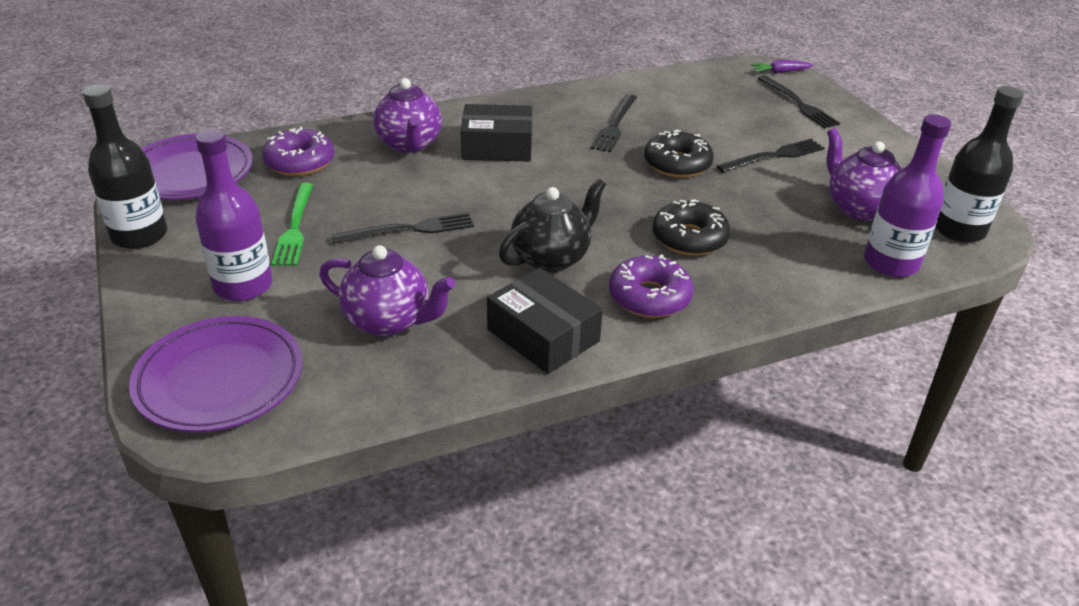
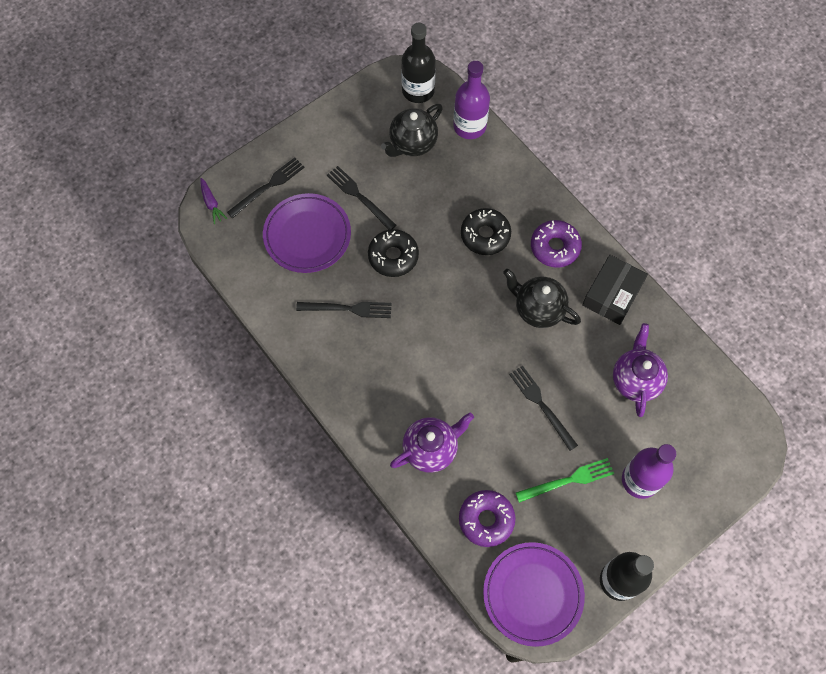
camera: 105 degrees left, 30 degrees up
purple plate [129,316,303,433] -> purple plate moved to [263,193,351,273]
black box [461,104,532,162] -> none
purple teapot [827,128,901,221] -> black teapot [381,104,443,157]

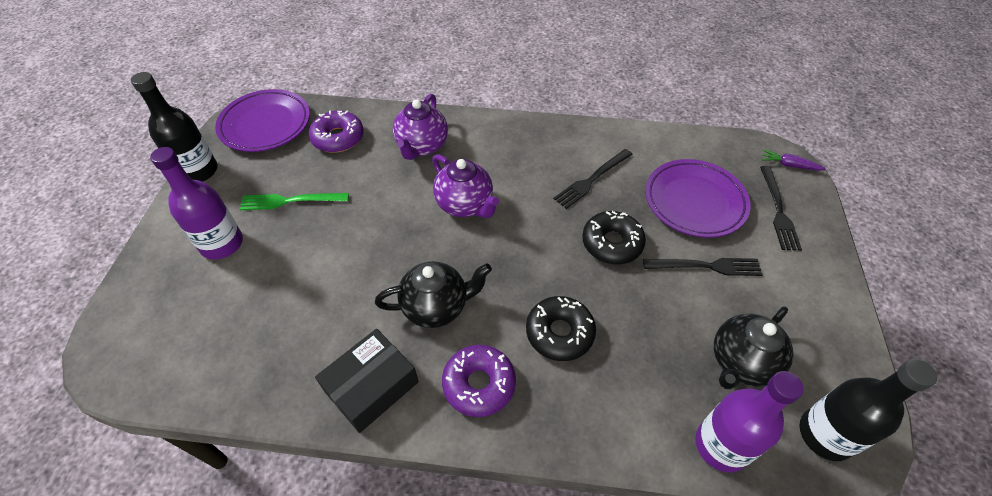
camera: 135 degrees right, 15 degrees down
black teapot [381,104,443,157] -> black teapot turned 135 degrees counterclockwise [714,306,794,389]
black fork [509,365,578,451] -> none
green fork [516,458,614,503] -> green fork turned 60 degrees clockwise [239,193,349,210]
black box [582,255,648,325] -> black box turned 60 degrees clockwise [315,329,419,433]
purple teapot [613,323,668,417] -> purple teapot moved to [432,154,499,218]

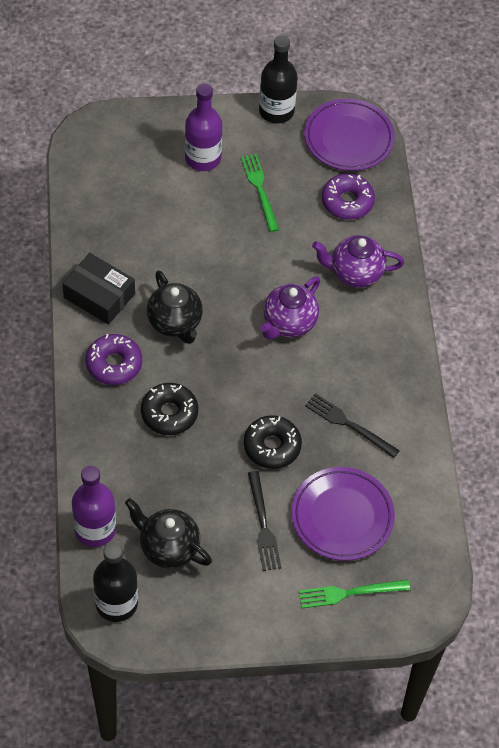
camera: 75 degrees right, 5 degrees up
black fork [760,166,802,251] -> green fork [299,580,410,608]
purple carrot [762,149,826,171] -> none

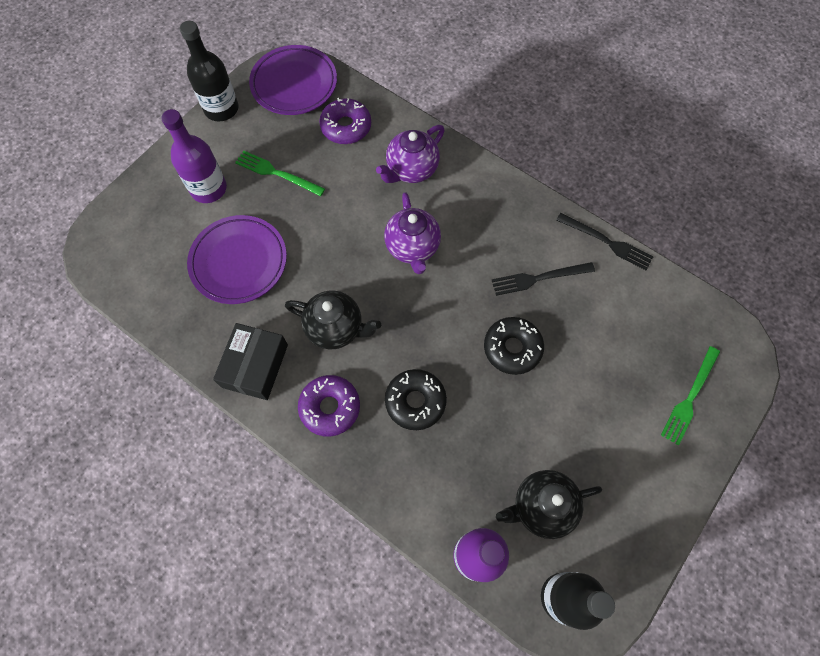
camera: 45 degrees left, 10 degrees up
black box [62,253,135,325] -> black box turned 60 degrees counterclockwise [213,323,288,400]
black fork [248,471,282,571] -> black fork moved to [556,213,654,270]
purple plate [291,467,395,561] -> purple plate moved to [187,215,287,304]

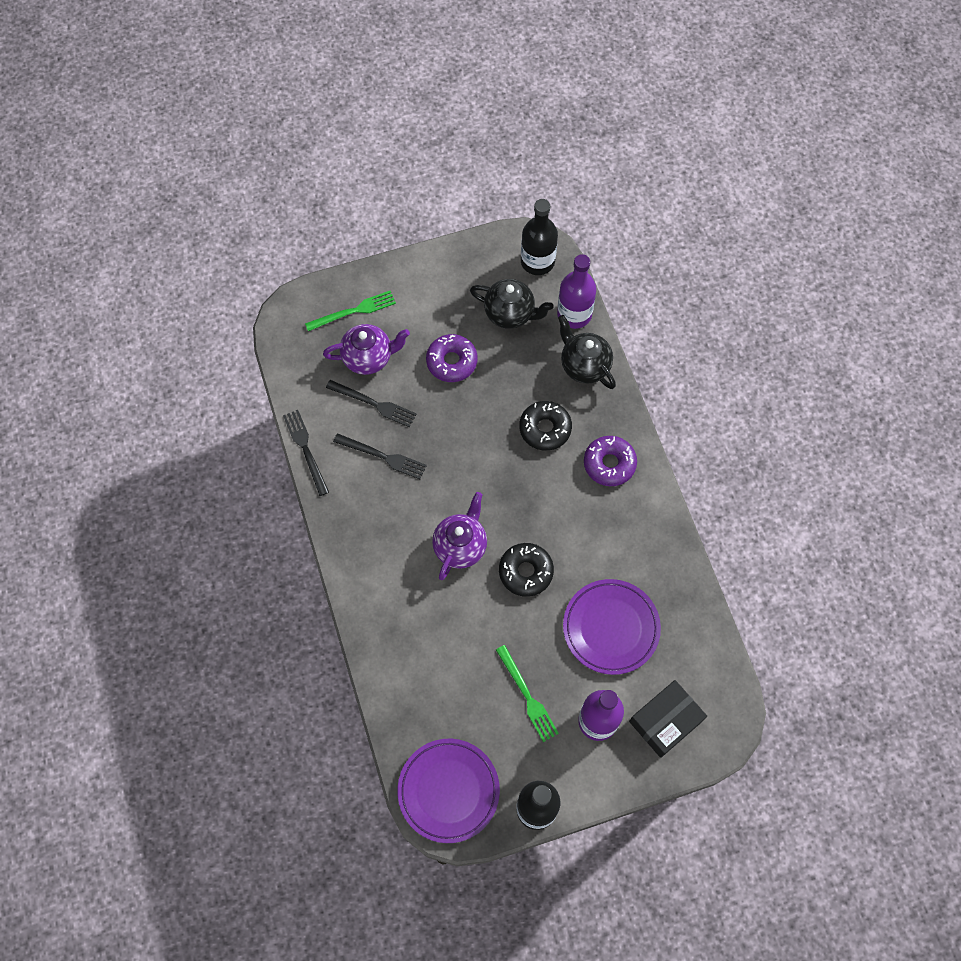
camera: 145 degrees left, 0 degrees up
black box [213,323,288,400] -> black box moved to [629,680,707,758]
black teapot [285,290,381,349] -> black teapot moved to [558,315,616,389]
purple donut [319,98,371,144] -> purple donut moved to [426,334,478,382]
purple teapot [376,125,445,183] -> purple teapot moved to [323,324,410,375]
black donut [484,317,544,375] -> black donut moved to [499,543,554,597]
none -> black fork [326,380,417,427]

